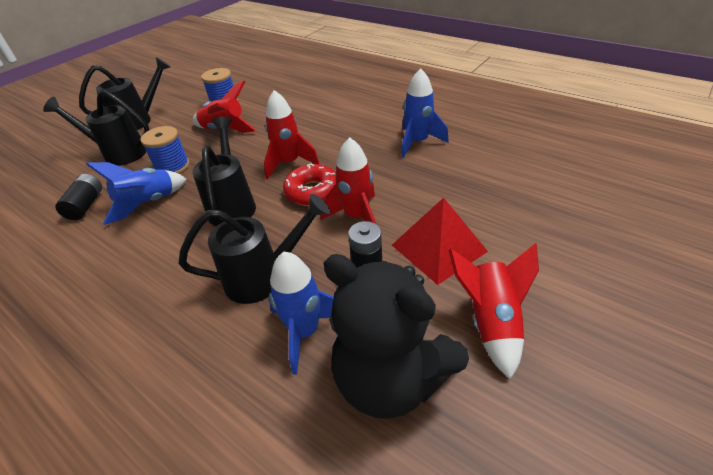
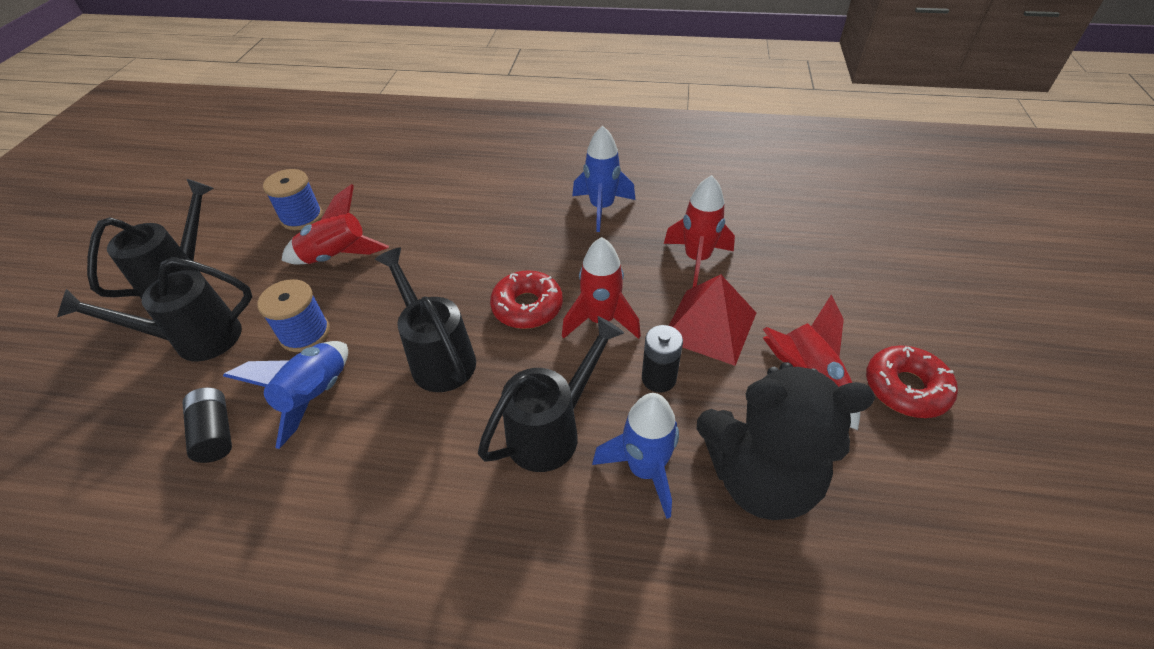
camera: 30 degrees left, 5 degrees up
red rocket [264,90,320,180] -> red rocket moved to [664,175,735,287]
none -> red donut [866,345,958,418]

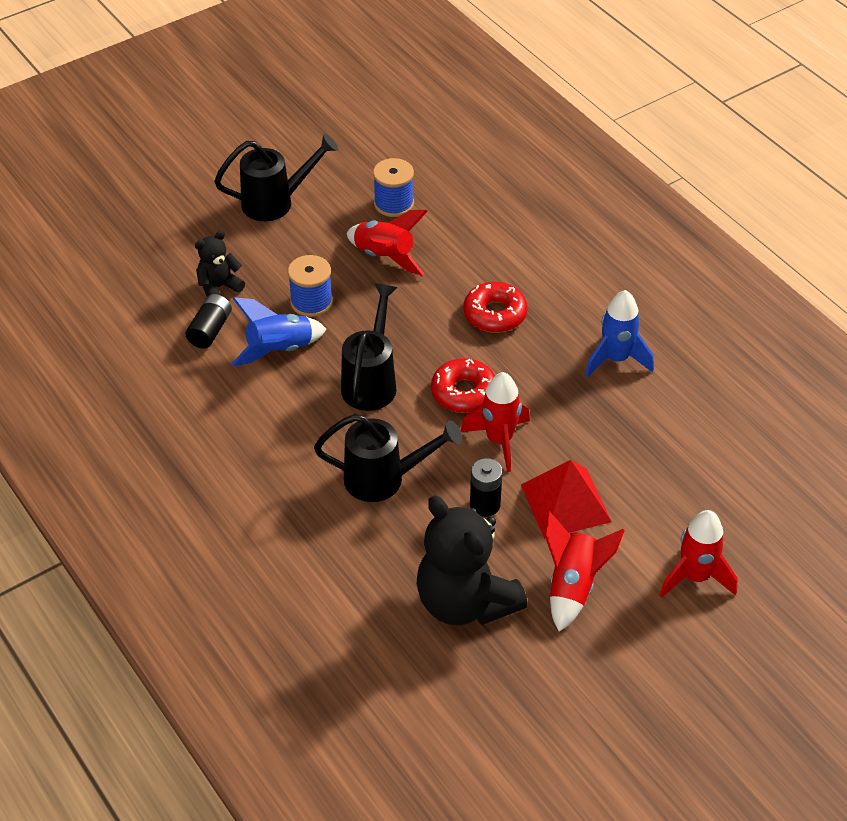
camera: 45 degrees right, 0 degrees up
black watering can [57,257,252,361] -> none
blue rocket [592,393,679,519] -> none
red rocket [664,175,735,287] -> red rocket moved to [660,510,737,597]
red donut [866,345,958,418] -> red donut moved to [463,282,527,333]
none -> black teddy bear [195,231,245,297]

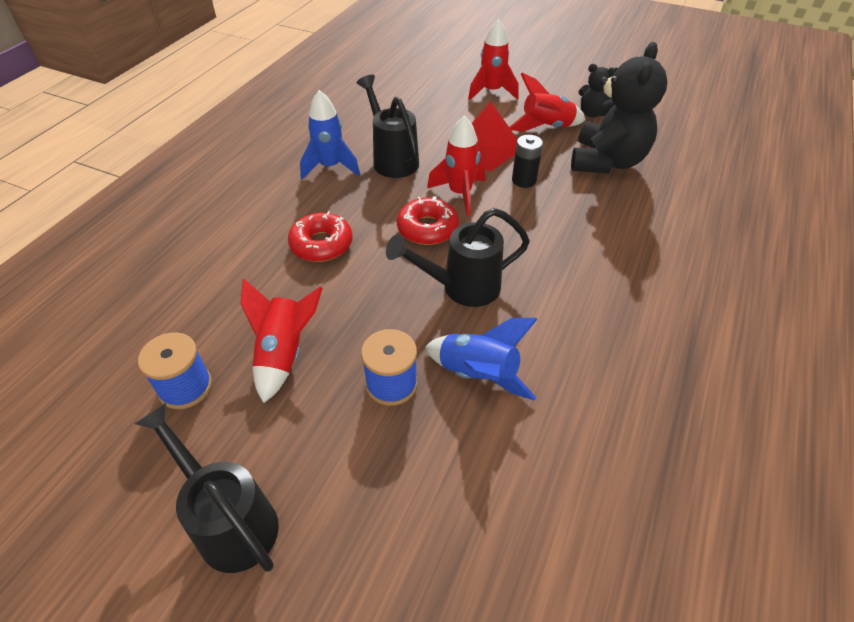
camera: 120 degrees left, 0 degrees up
black battery [185,294,232,349] -> none
black teddy bear [195,231,245,297] -> black teddy bear moved to [579,64,615,117]
black watering can [314,414,462,502] -> black watering can moved to [357,75,419,178]

